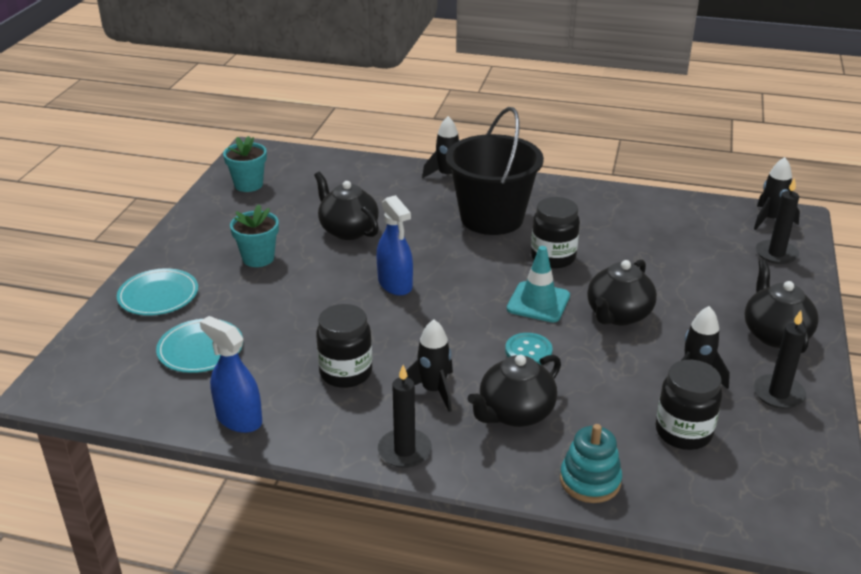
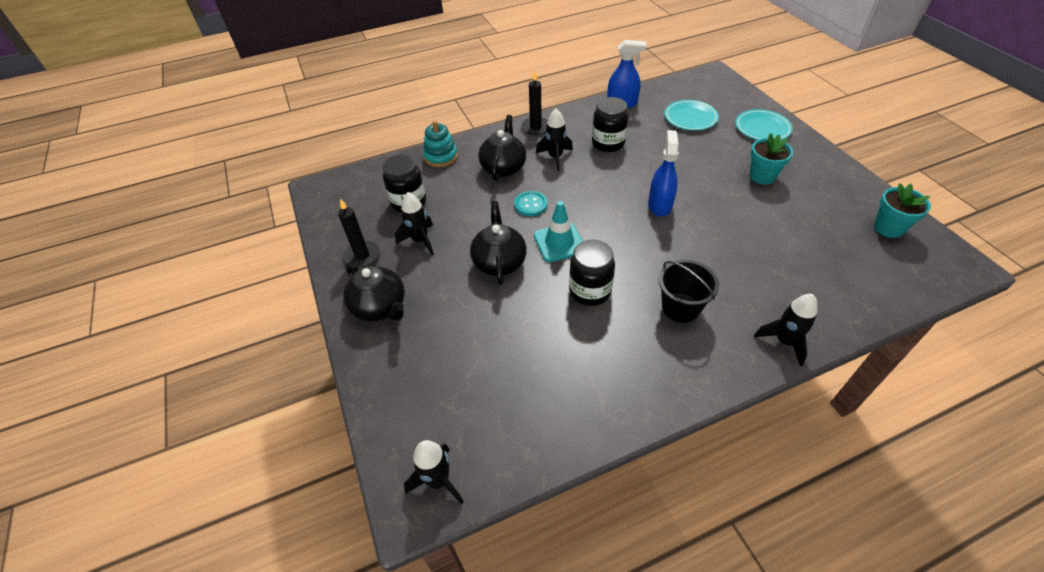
camera: 145 degrees right, 15 degrees up
black teapot [314,172,379,240] -> none
blue spray bottle [376,195,413,296] -> blue spray bottle turned 75 degrees clockwise [648,130,679,217]
black bucket [446,107,544,235] -> black bucket [659,260,719,323], size x0.58
black candle [756,178,799,264] -> none

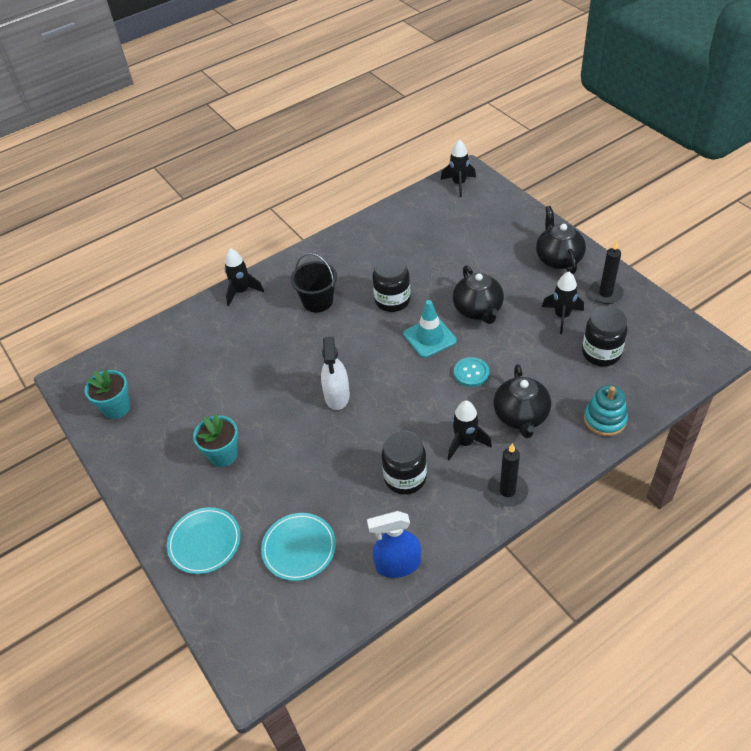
camera: 170 degrees right, 0 degrees up
black teapot [343,263,405,321] -> black teapot turned 45 degrees clockwise [536,206,586,274]
blue spray bottle [648,130,679,217] -> white spray bottle [321,337,350,410]

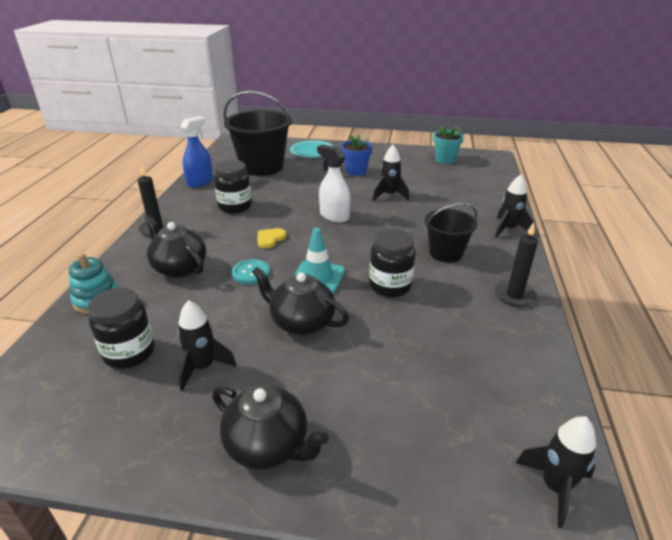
camera: 130 degrees right, 15 degrees down
turquoise flower pot [193,414,238,467] -> blue flower pot [341,135,373,176]
turquoise plate [261,513,336,581] -> black bucket [223,90,292,176]
black rocket [448,400,492,460] -> black rocket moved to [373,145,409,201]
black candle [589,240,624,304] -> black candle moved to [494,222,538,307]
none -> yellow heart [257,228,286,248]

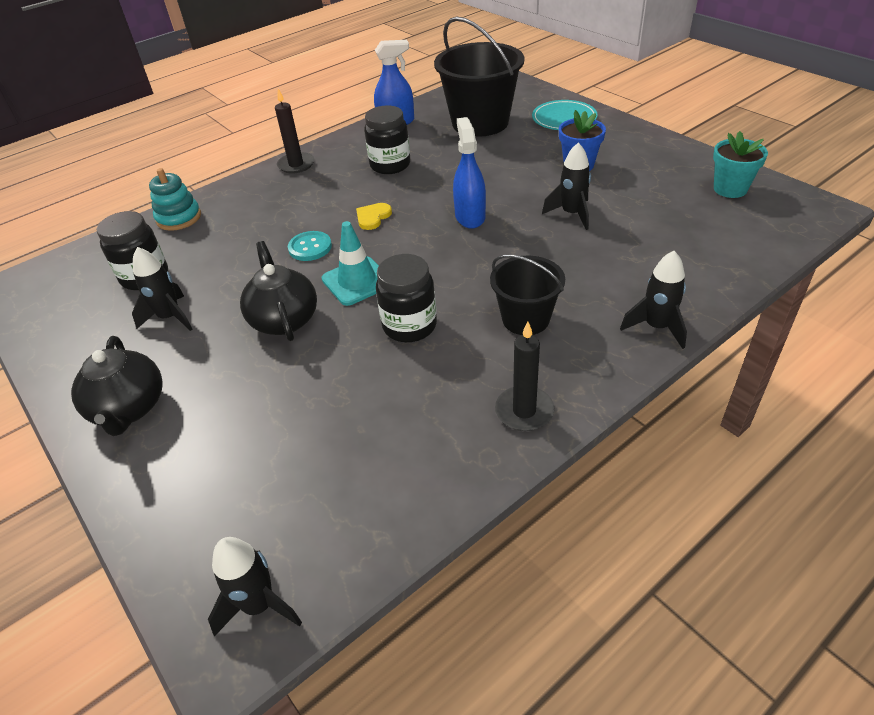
camera: 45 degrees right, 10 degrees up
black teapot [145,215,206,278] -> none
yellow heart [257,228,286,248] -> yellow heart turned 45 degrees counterclockwise [356,203,392,230]
white spray bottle [317,145,351,223] -> blue spray bottle [453,117,486,229]

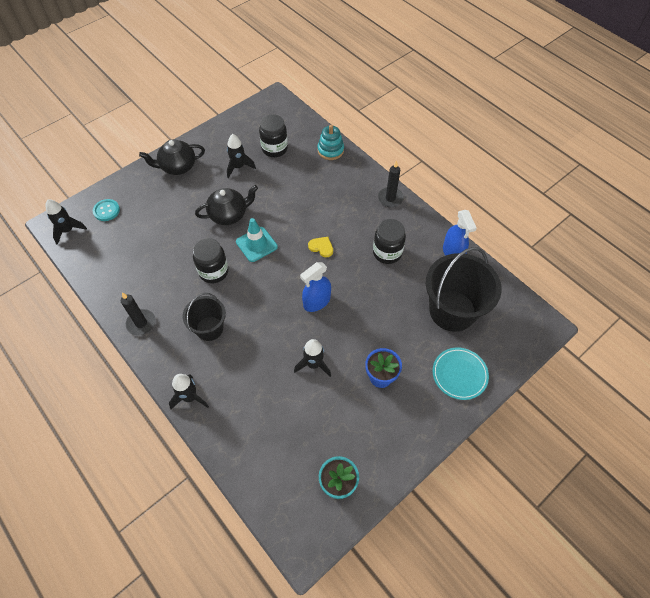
camera: 85 degrees right, 15 degrees up
turquoise button [288,231,332,261] -> turquoise button moved to [93,199,120,221]
blue spray bottle [453,117,486,229] -> blue spray bottle turned 150 degrees clockwise [300,262,331,312]

